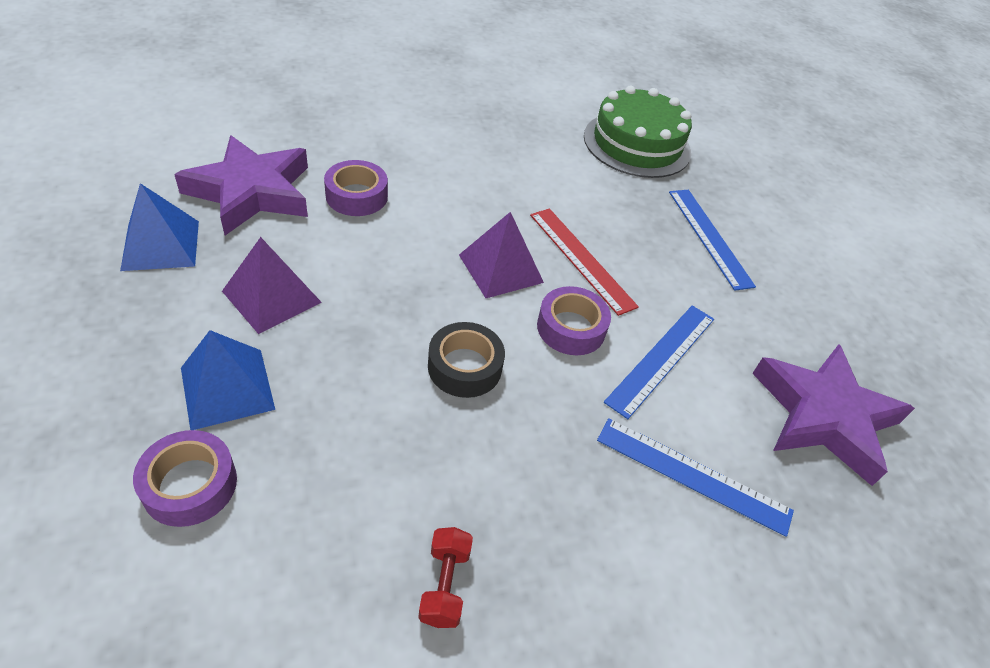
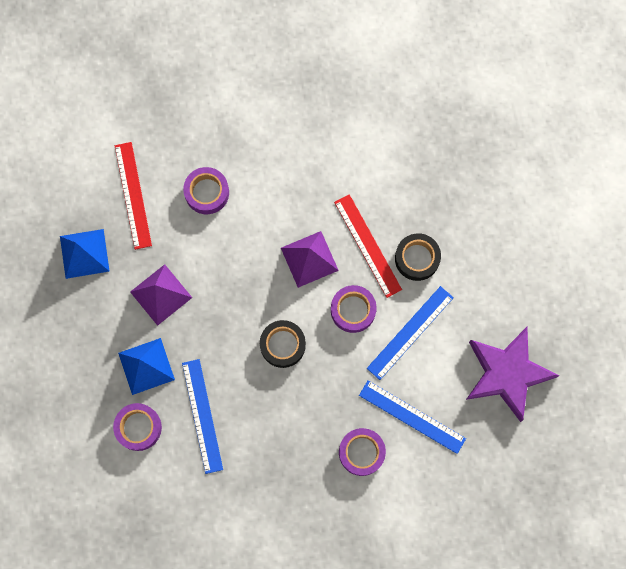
camera: 10 degrees right, 30 degrees up
purple star [174,135,308,235] -> red ruler [115,142,152,250]
red dumbbell [418,527,473,628] -> none
green cake [584,85,692,178] -> none
blue ruler [669,190,756,291] -> blue ruler moved to [182,359,223,474]
none -> purple tape [339,428,386,476]
none -> black tape [395,233,441,281]

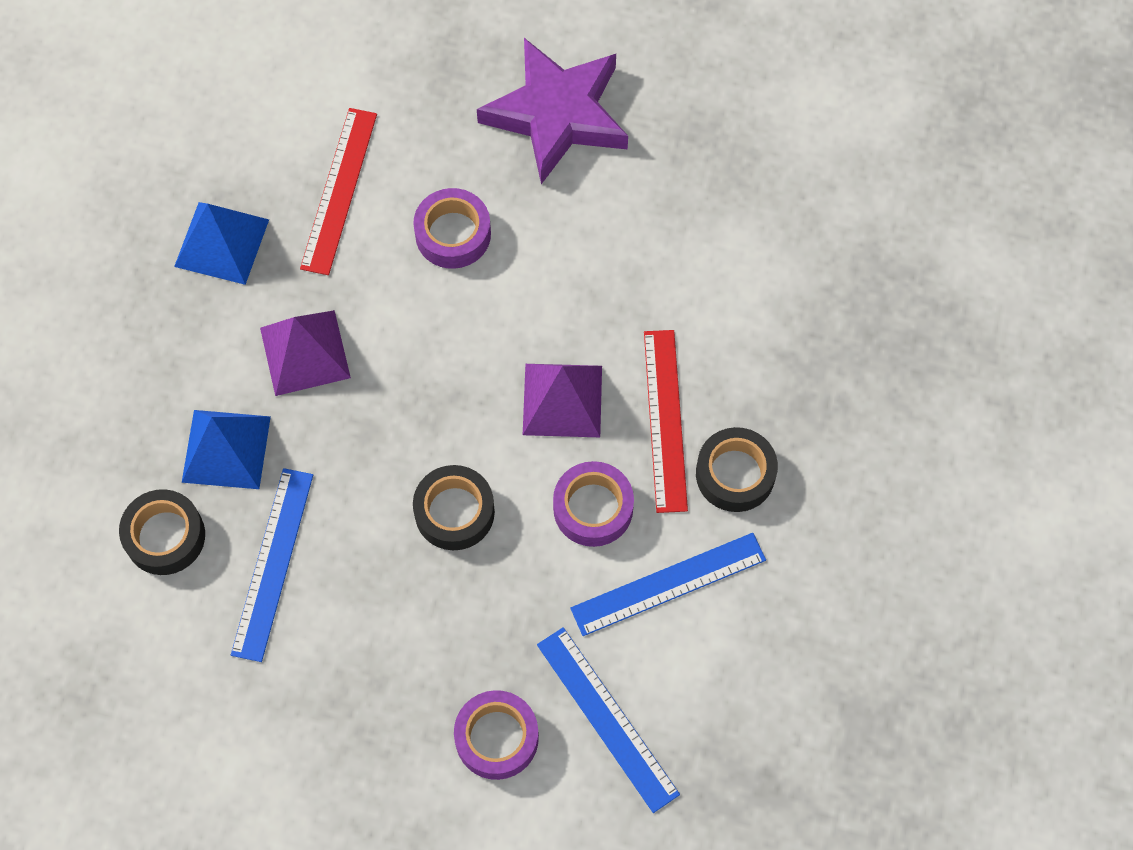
camera: 25 degrees right, 10 degrees down
purple tape [113,403,162,451] -> black tape [119,489,205,575]
purple star [466,327,560,422] -> purple star moved to [477,38,628,184]

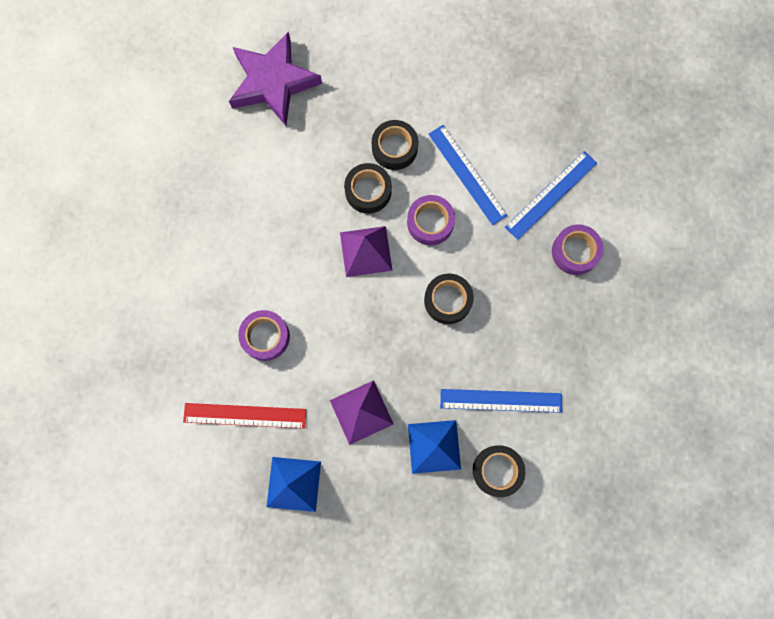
camera: 100 degrees left, 10 degrees up
purple star [477,38,628,184] -> purple star moved to [229,32,322,126]
red ruler [644,330,688,513] -> black tape [344,163,392,213]

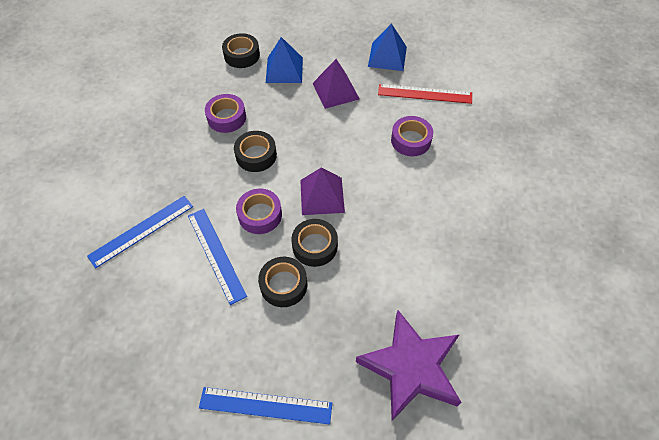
camera: 175 degrees left, 20 degrees down
blue ruler [440,389,562,413] -> blue ruler moved to [199,387,332,425]
purple tape [552,224,603,275] -> purple tape moved to [205,94,246,133]

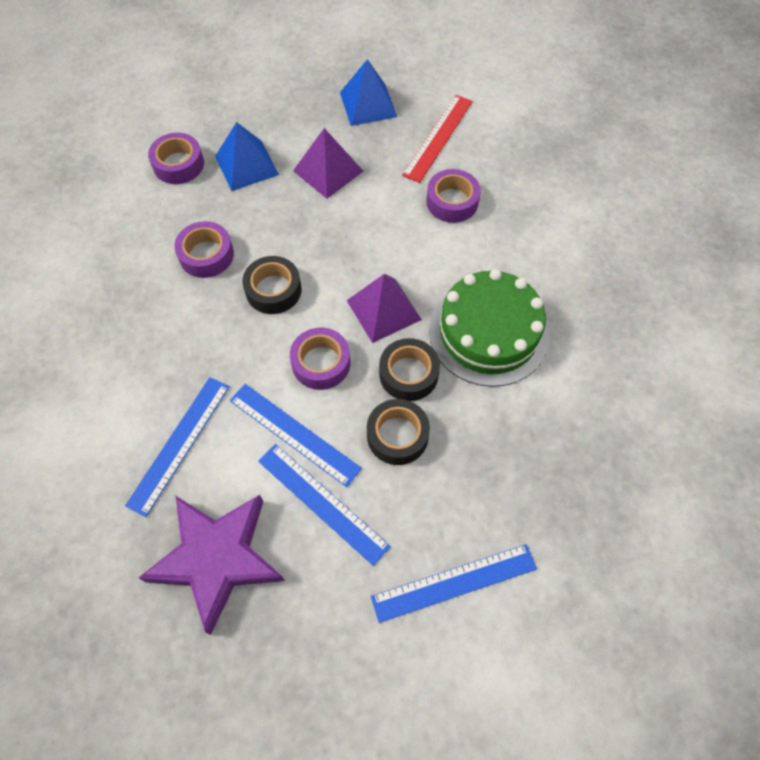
camera: 25 degrees left, 5 degrees up
black tape [222,33,260,68] -> purple tape [148,133,204,184]
purple star [356,310,461,421] -> purple star moved to [138,495,285,635]
red ruler [378,84,472,104] -> red ruler turned 45 degrees counterclockwise [402,95,473,183]
none -> blue ruler [258,444,391,566]
none -> green cake [429,269,549,387]

